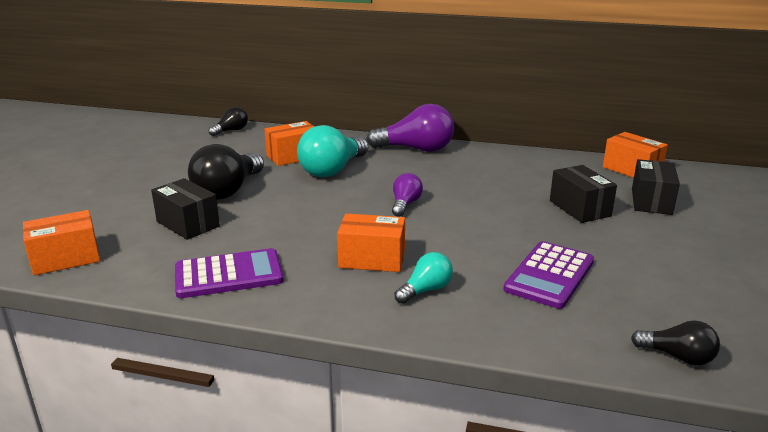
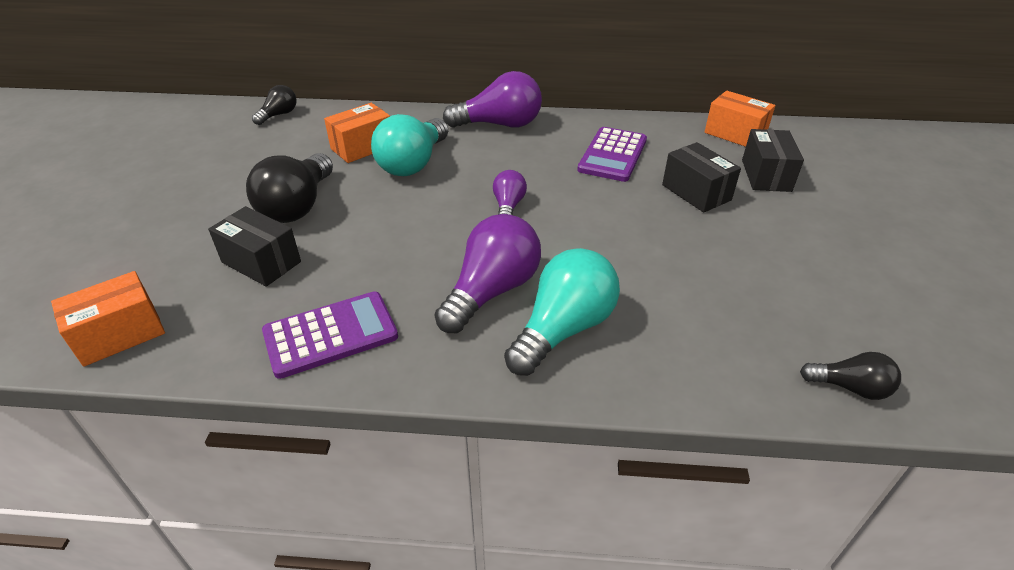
camera: 10 degrees left, 15 degrees up
orange box [337,213,405,272] -> purple light bulb [434,214,541,333]
turquoise light bulb [394,252,453,304] -> turquoise light bulb [504,248,620,376], size x1.86
purple calculator [503,241,594,309] -> purple calculator moved to [577,127,647,182]

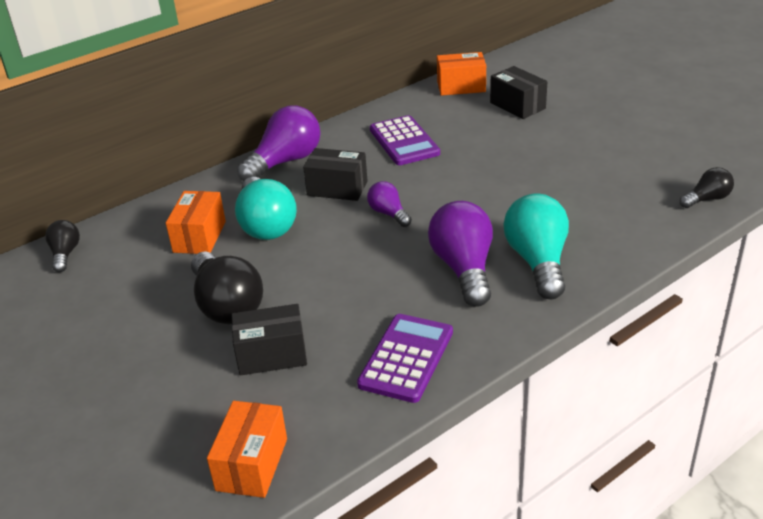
camera: 40 degrees left, 5 degrees down
black box [662,142,741,213] -> black box moved to [303,148,367,201]

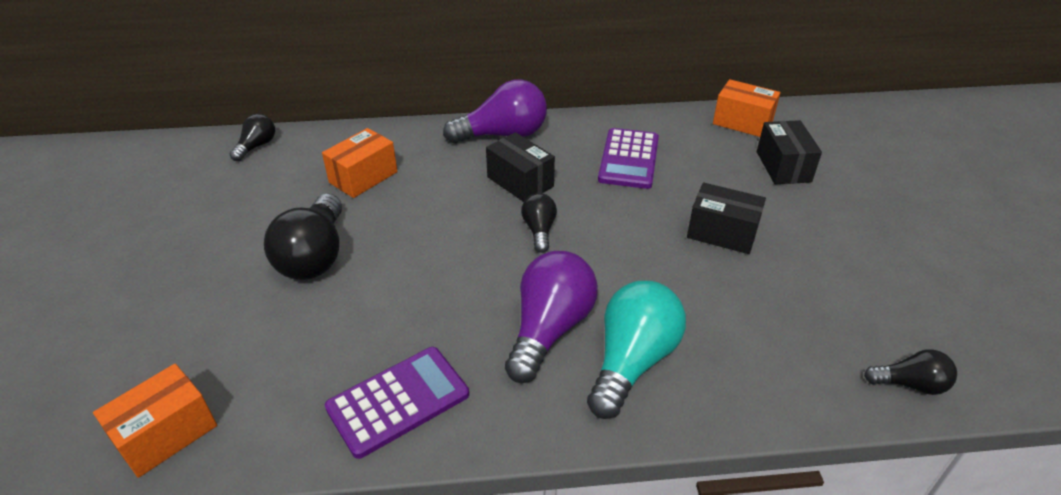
camera: 30 degrees right, 5 degrees up
black box [231,304,307,376] -> black box moved to [687,182,766,254]
turquoise light bulb [235,177,297,240] -> none
purple light bulb [367,181,412,227] -> black light bulb [521,193,557,253]

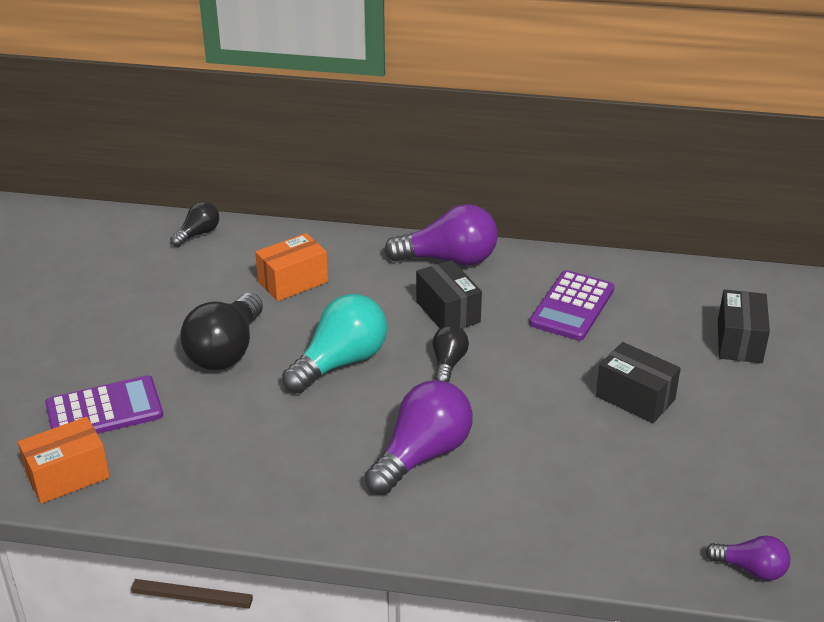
camera: 15 degrees right, 5 degrees down
purple calculator [325,347,469,459] -> purple calculator moved to [45,375,163,434]
turquoise light bulb [587,281,686,419] -> turquoise light bulb moved to [282,294,387,393]
orange box [713,79,780,137] -> none
black light bulb [864,349,957,395] -> purple light bulb [705,536,790,581]

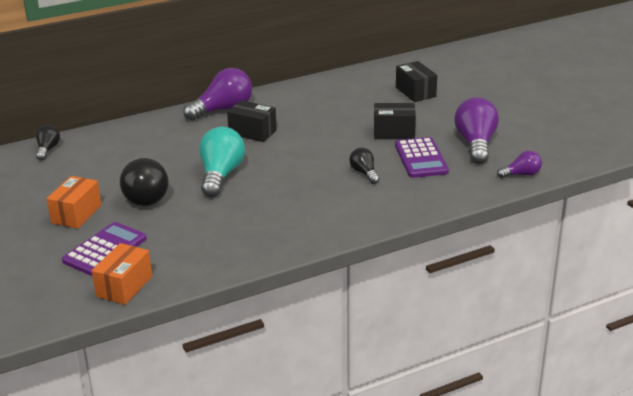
camera: 35 degrees left, 5 degrees down
orange box [255,233,328,301] -> orange box moved to [46,176,101,229]
purple light bulb [365,380,473,495] -> purple light bulb moved to [455,97,499,164]
black light bulb [432,325,469,382] -> black light bulb moved to [349,148,379,184]
purple calculator [529,270,614,341] -> purple calculator moved to [395,137,449,178]

